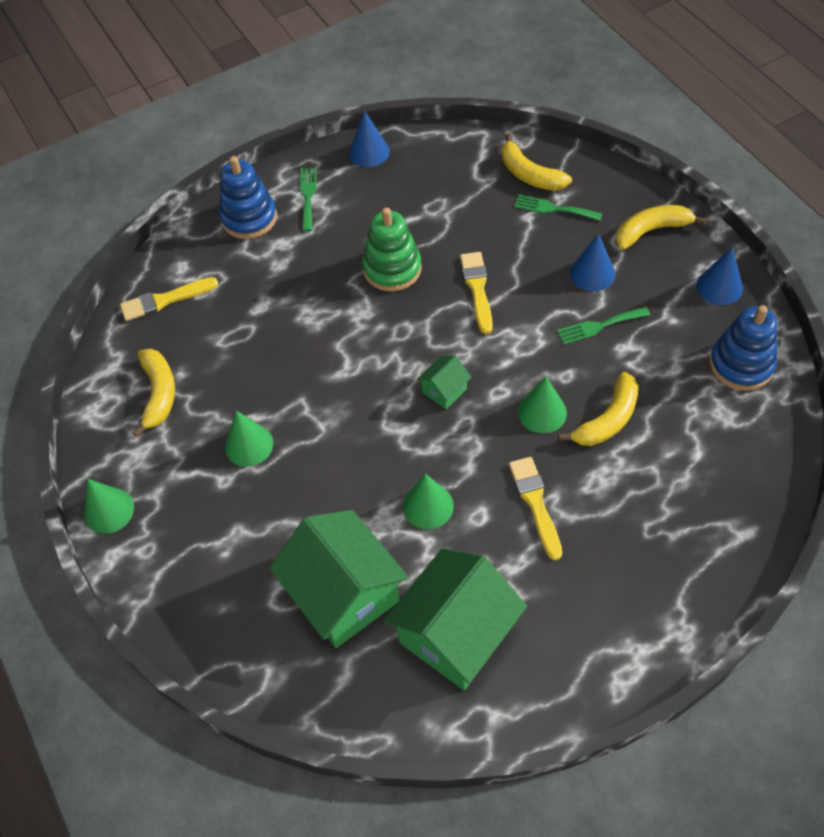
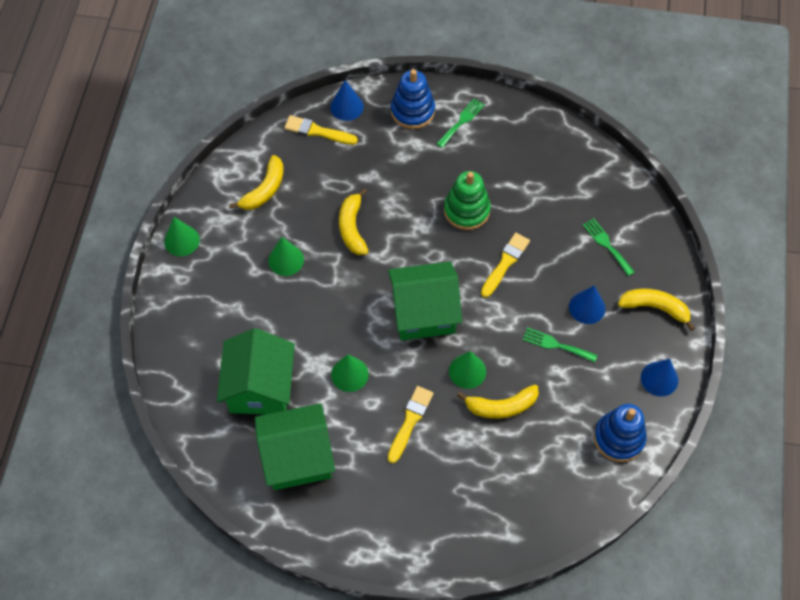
camera: 35 degrees right, 5 degrees up
blue cone [349,110,390,167] -> blue cone moved to [330,80,364,121]
green house [417,355,471,409] -> green house [388,262,462,340], size x2.23
yellow banana [502,134,572,191] -> yellow banana moved to [339,188,369,255]

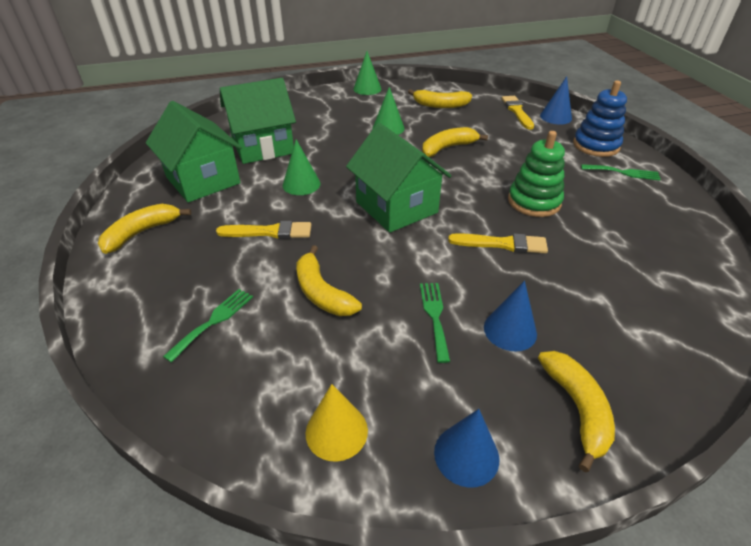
camera: 65 degrees right, 20 degrees down
green cone [449,351,486,389] -> none
green fork [583,218,635,276] -> green fork moved to [163,289,253,363]
blue stacking toy [594,404,647,462] -> yellow cone [305,384,368,462]
none -> yellow banana [98,204,191,254]

